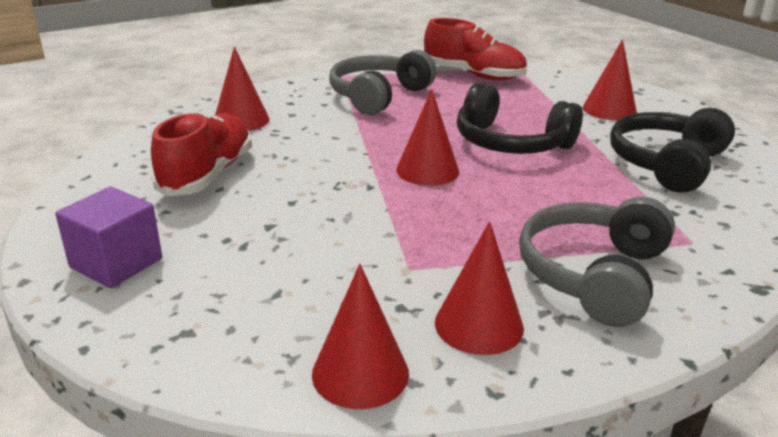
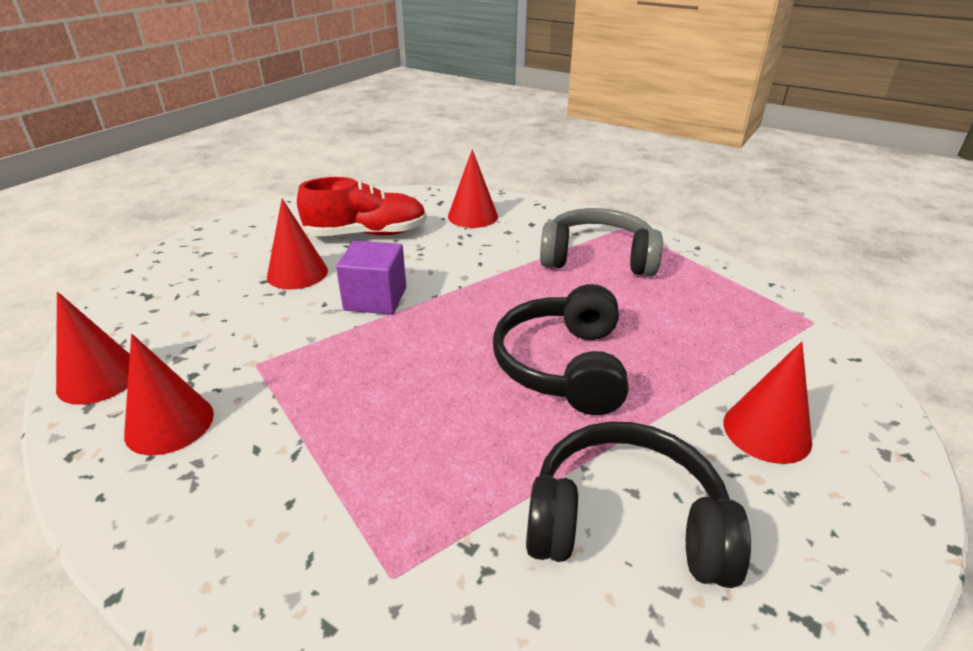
camera: 65 degrees right, 5 degrees up
purple cube [55,187,162,288] -> purple cube moved to [336,241,406,315]
red cone [396,89,459,186] -> red cone moved to [267,198,328,290]
red shoe [424,18,527,80] -> none
grey headphones [519,197,675,327] -> none

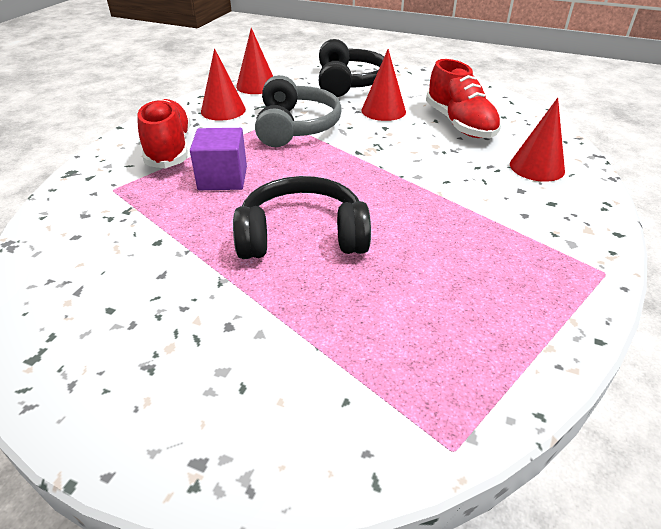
camera: 80 degrees right, 5 degrees up
purple cube [336,241,406,315] -> purple cube moved to [190,128,247,190]
black headphones [526,421,751,588] -> black headphones moved to [319,39,384,97]
grey headphones [540,208,663,276] -> grey headphones moved to [255,75,342,147]
red cone [723,341,812,464] -> none
none -> red shoe [138,98,190,169]

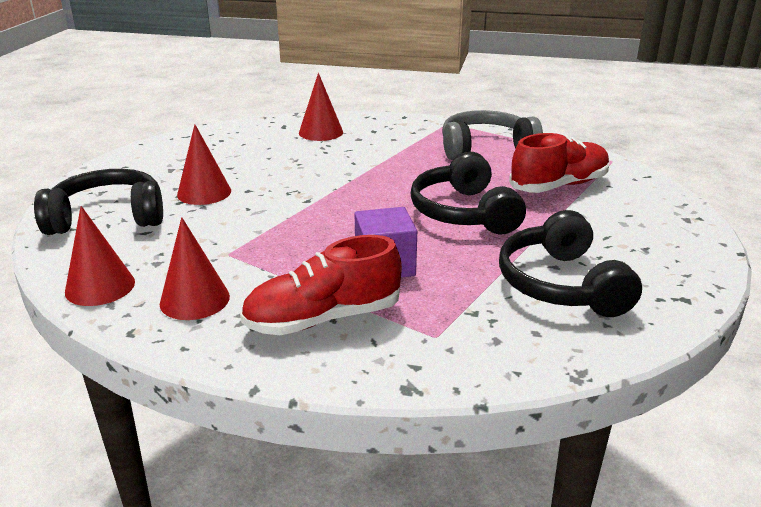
camera: 100 degrees left, 10 degrees down
grey headphones [255,75,342,147] -> grey headphones moved to [442,110,543,160]
red shoe [426,59,501,138] -> red shoe moved to [509,133,610,193]
none -> black headphones [499,210,642,317]

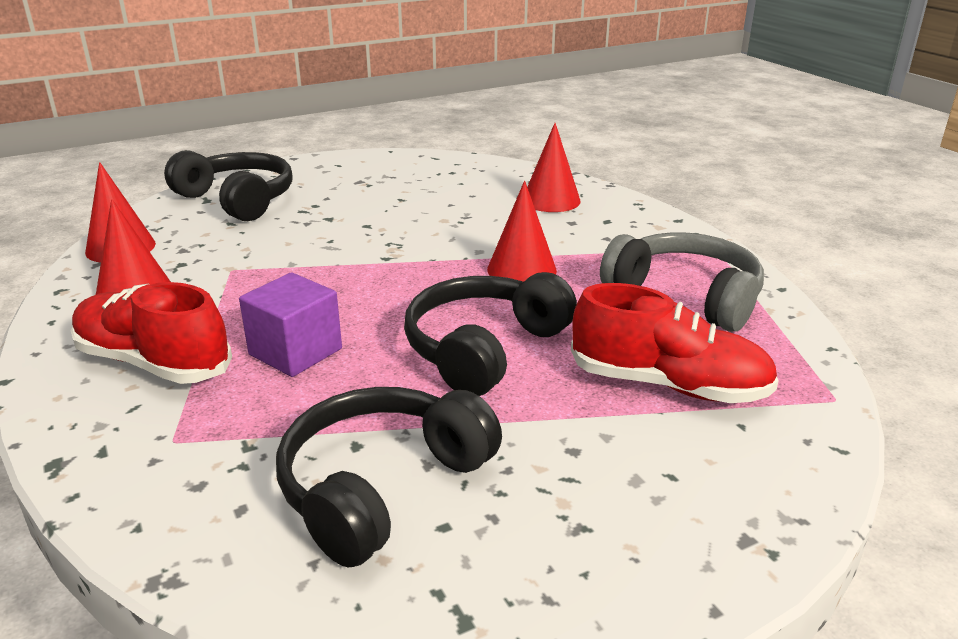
camera: 50 degrees right, 0 degrees up
red cone [177,124,231,205] -> red cone moved to [487,181,557,282]

